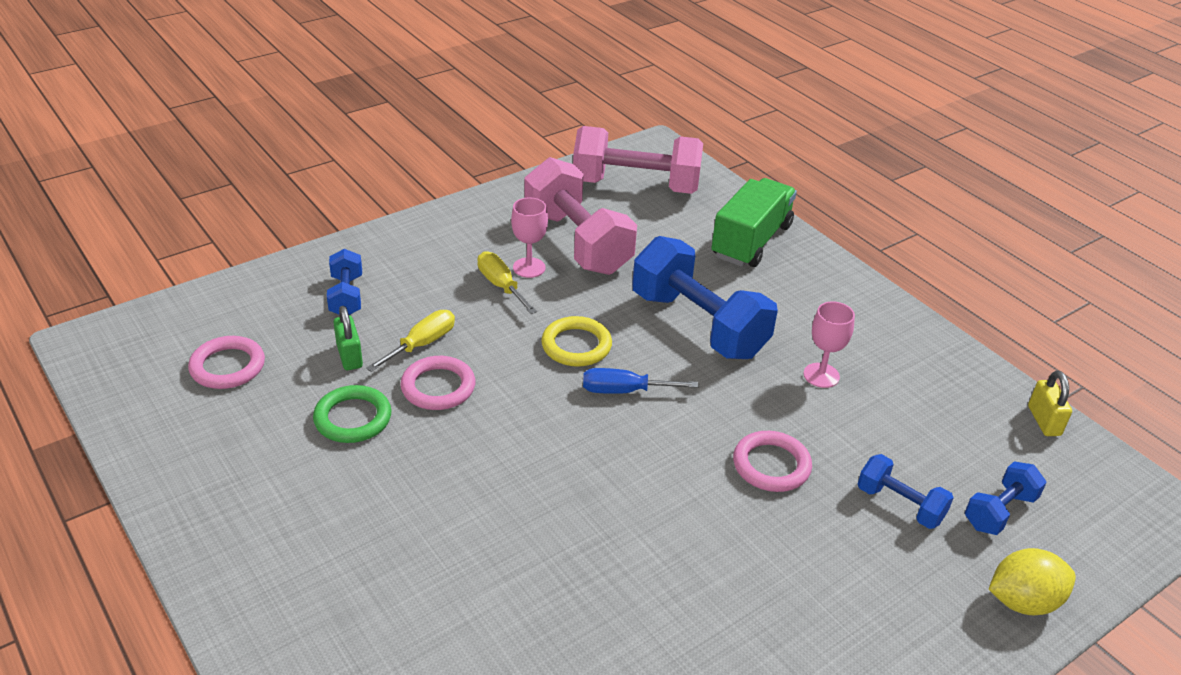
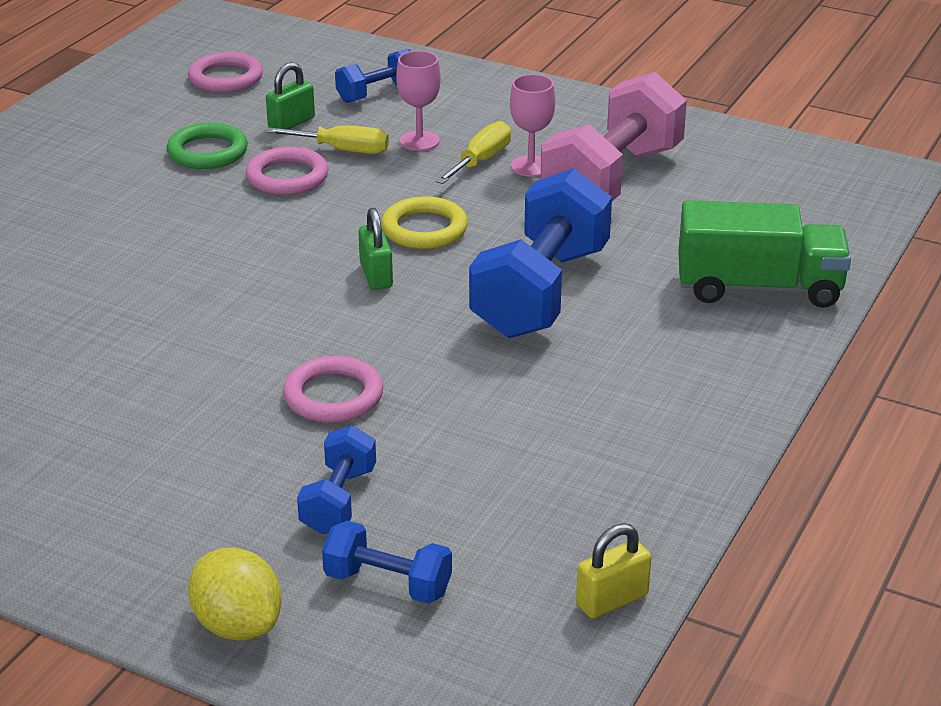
camera: 65 degrees right, 5 degrees down
pink dumbbell [573,126,703,194] -> none
blue screwdriver [583,368,698,394] -> green padlock [359,208,393,290]
pink goblet [804,301,855,388] -> pink goblet moved to [396,51,441,151]

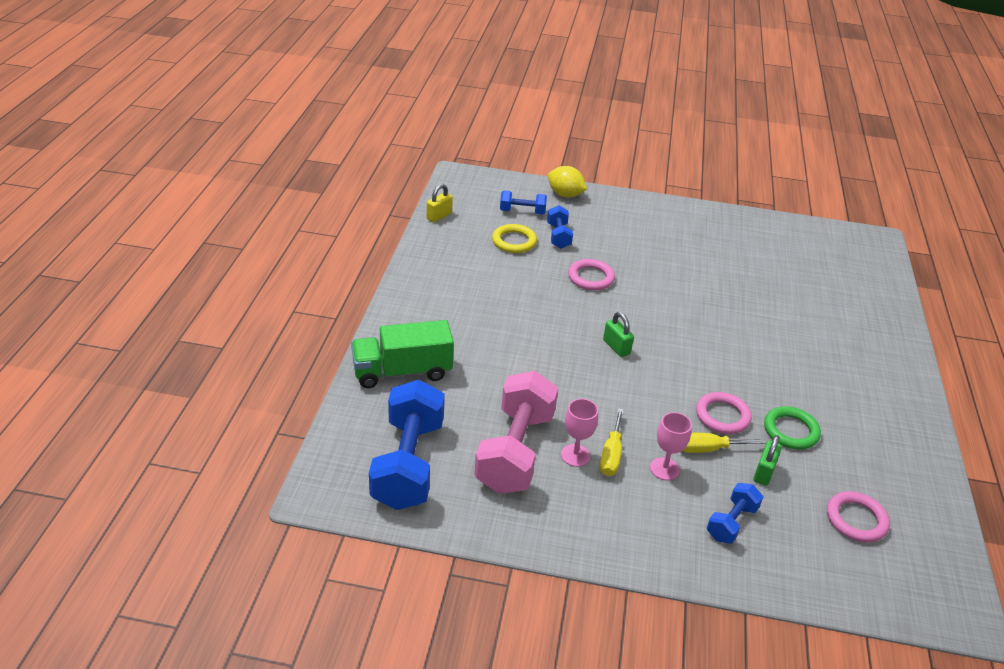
camera: 160 degrees right, 5 degrees up
yellow ring [381,196,468,249] -> yellow ring moved to [492,224,537,253]
blue dumbbell [469,168,612,338] -> blue dumbbell moved to [369,380,445,510]

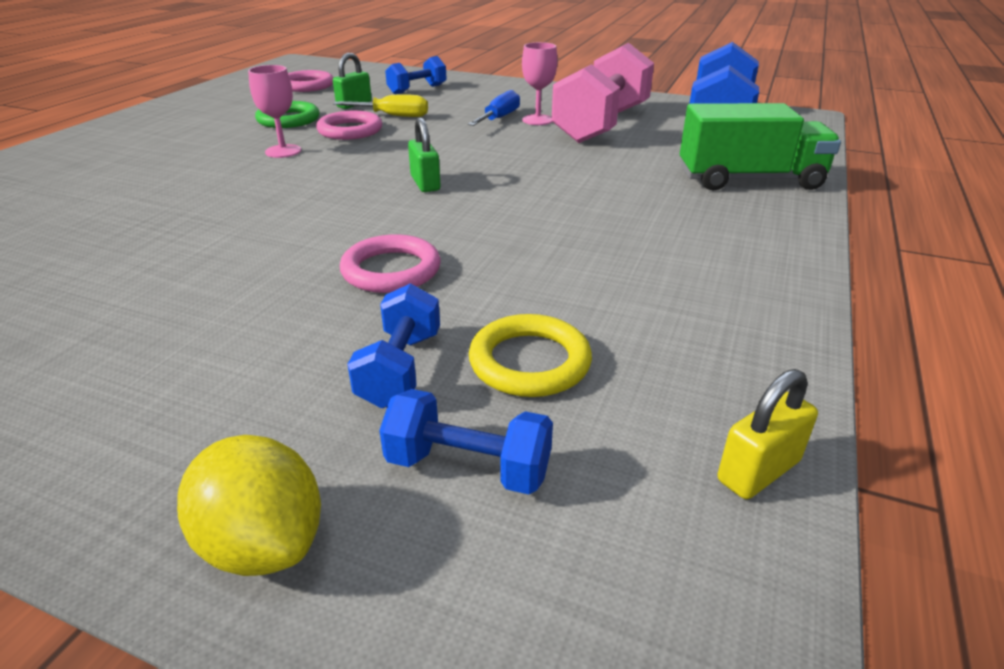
camera: 165 degrees left, 5 degrees down
yellow screwdriver [600,408,624,476] -> blue screwdriver [468,90,520,126]
pink goblet [650,412,692,480] -> pink goblet moved to [248,65,301,158]

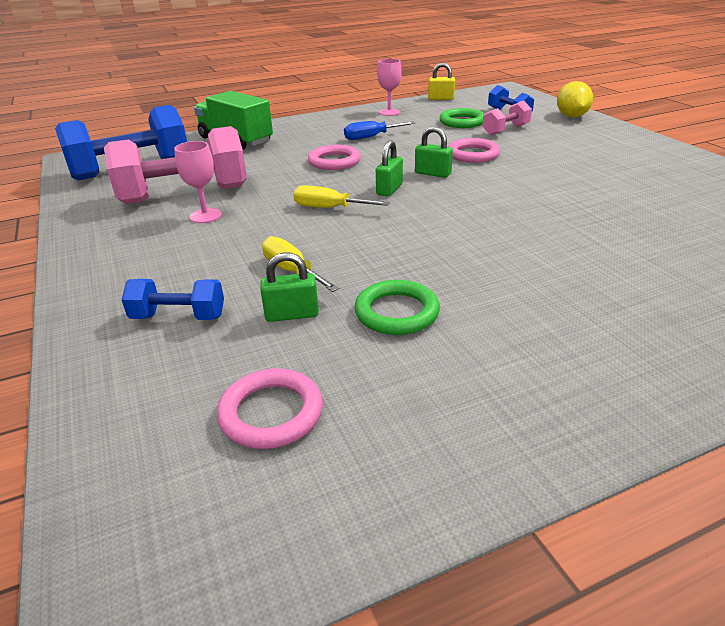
camera: 135 degrees left, 0 degrees up
pink goblet [248,65,301,158] -> pink goblet moved to [377,59,402,116]
pink ring [316,111,382,140] -> pink ring moved to [308,145,361,170]
blue dumbbell [347,283,440,408] -> pink dumbbell [483,101,532,136]
blue screwdriver [468,90,520,126] -> blue screwdriver moved to [344,121,415,140]
yellow ring [469,314,592,397] -> green ring [439,108,484,128]
none -> yellow screwdriver [293,185,390,208]
none -> green padlock [415,127,453,178]

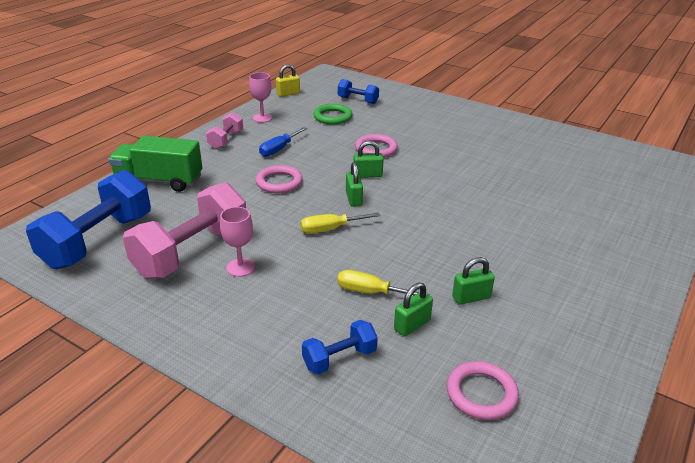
camera: 35 degrees left, 0 degrees up
green ring [354,280,440,335] -> green padlock [452,257,495,305]
pink dumbbell [483,101,532,136] -> pink dumbbell moved to [206,112,243,149]
yellow lemon [557,81,593,117] -> none

